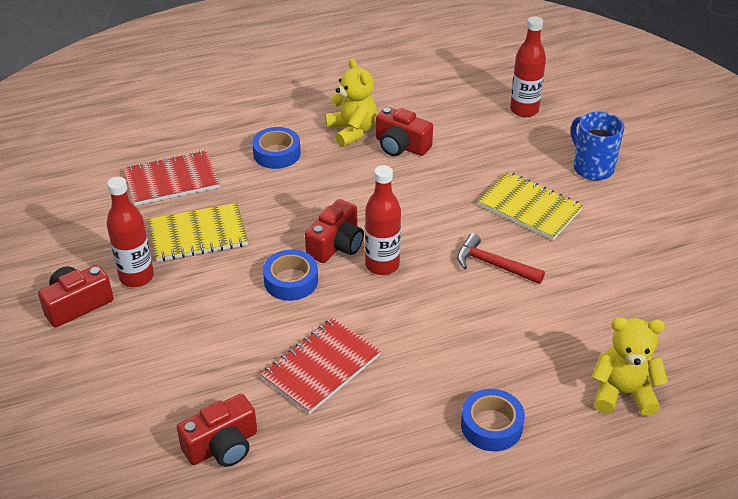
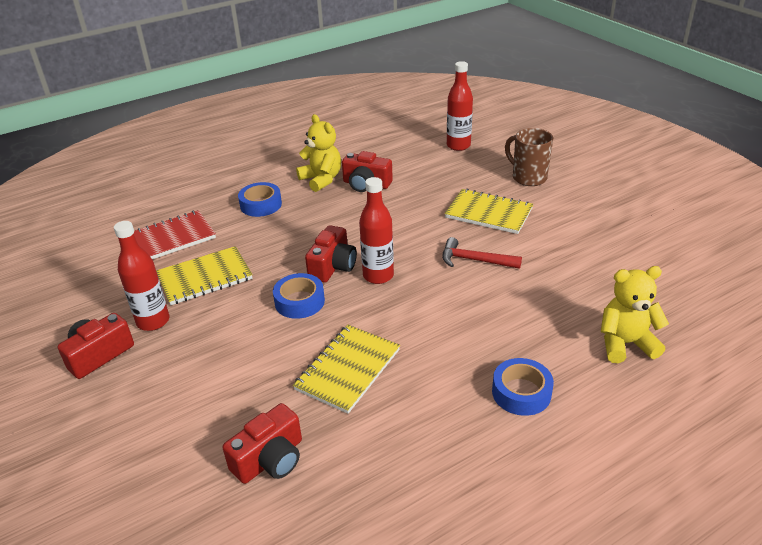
camera: 10 degrees left, 5 degrees down
red notebook [261,318,381,414] -> yellow notebook [293,325,400,414]
blue mug [571,112,624,181] -> brown mug [505,128,553,186]

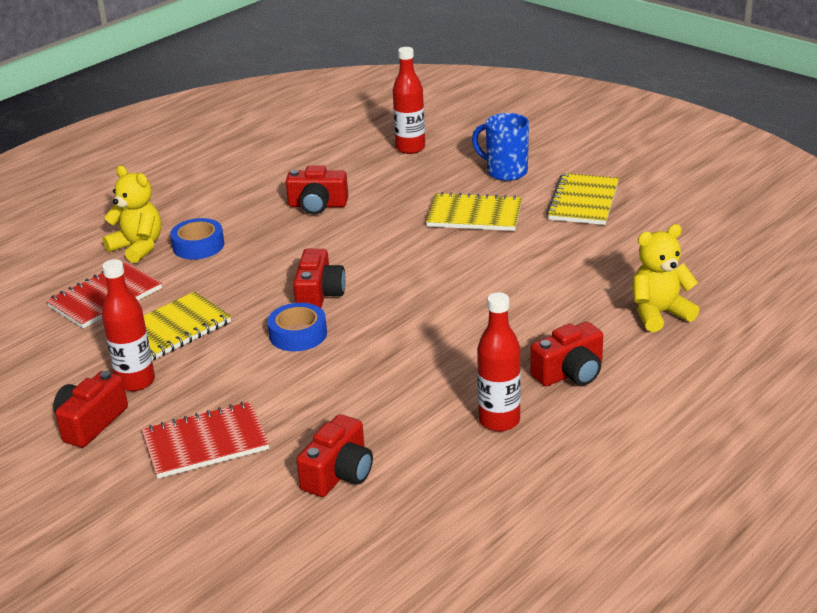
camera: 15 degrees left, 5 degrees down
yellow notebook [293,325,400,414] -> yellow notebook moved to [546,173,619,225]
yellow teddy bear [296,114,341,192] -> yellow teddy bear moved to [102,166,161,263]
red bottle [359,177,394,284] -> red bottle moved to [477,292,521,432]
red hammer [442,237,522,269] -> none
blue tape [492,358,554,416] -> red camera [530,322,603,386]
brown mug [505,128,553,186] -> blue mug [472,113,529,181]
none -> red notebook [142,401,269,479]

